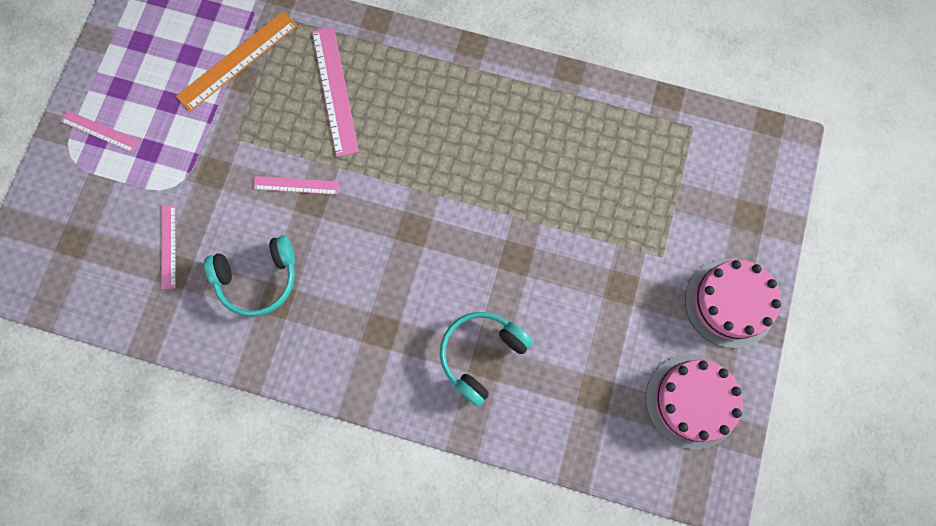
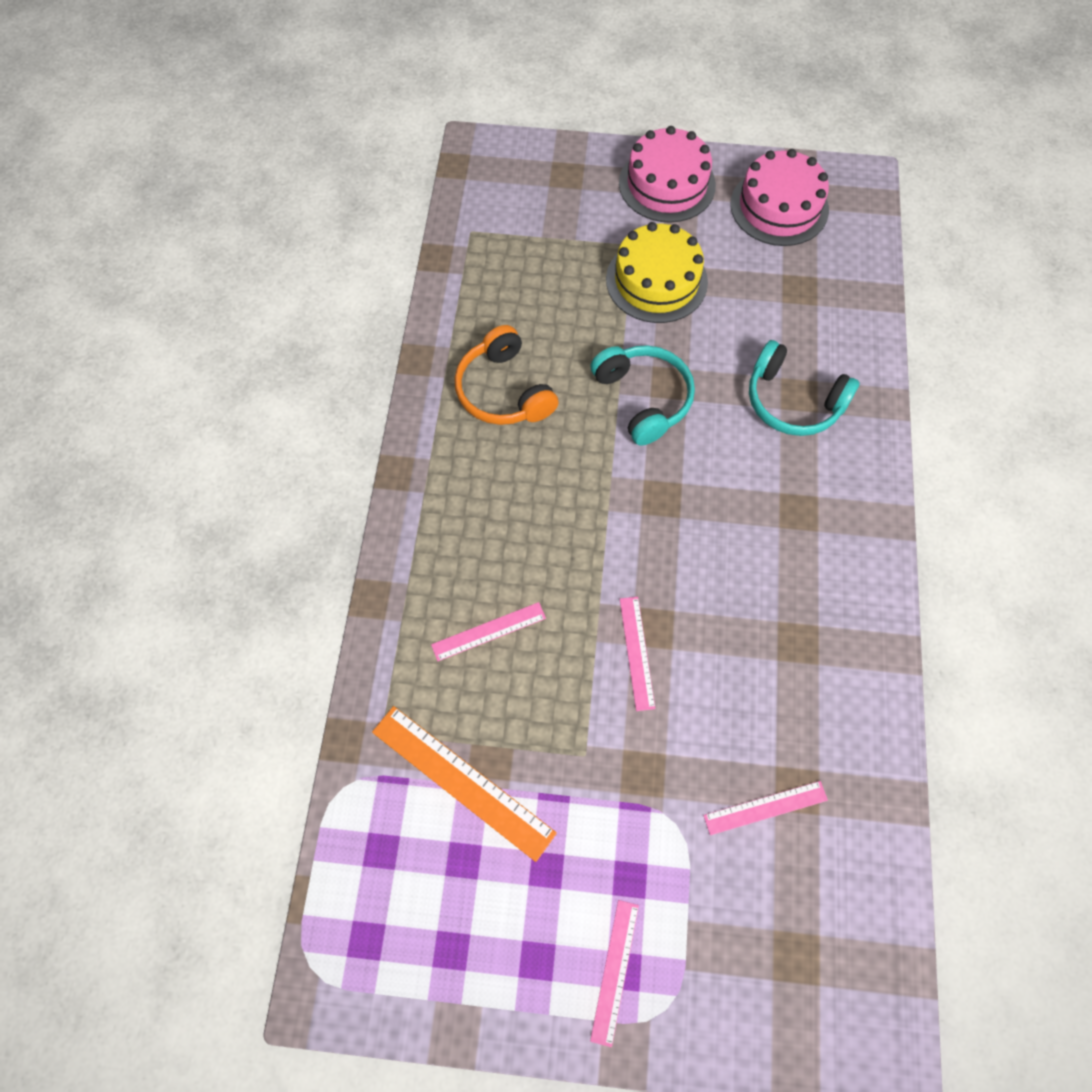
camera: 100 degrees left, 10 degrees down
turquoise headphones [204,235,295,317] -> turquoise headphones moved to [590,345,695,446]
pink ruler [312,27,359,157] -> pink ruler [431,602,546,661], size x0.59
none -> orange headphones [454,325,559,425]
none -> yellow cake [606,222,708,323]

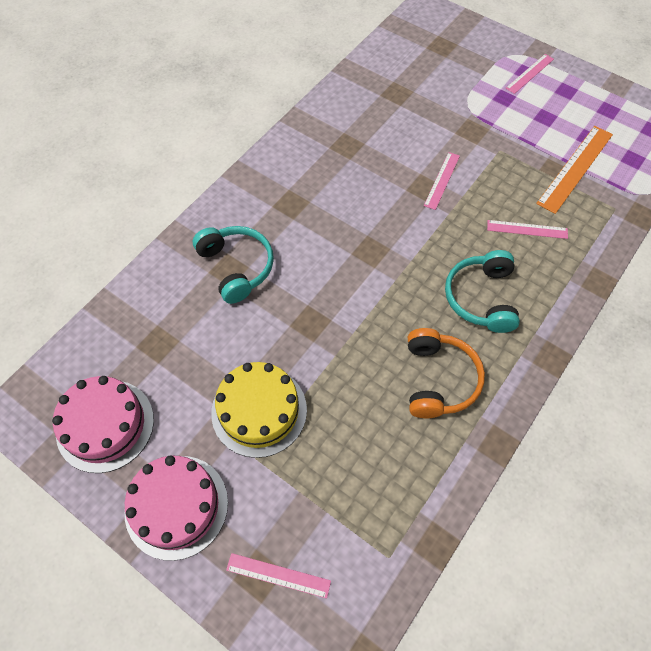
camera: 150 degrees left, 5 degrees down
orange ruler [372,706,557,862] -> orange ruler turned 60 degrees clockwise [536,126,613,214]
turquoise headphones [590,345,695,446] -> turquoise headphones moved to [445,250,520,333]
pink ruler [703,781,828,835] -> pink ruler moved to [226,553,331,598]

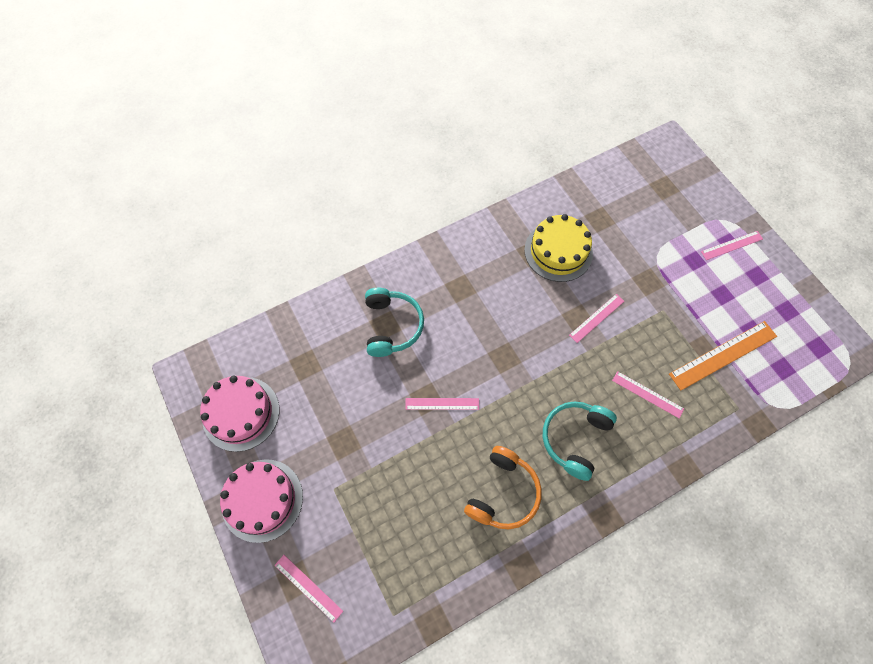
camera: 25 degrees right, 5 degrees up
yellow cake [211,362,307,458] -> yellow cake moved to [524,214,593,282]
none -> pink ruler [405,398,479,410]

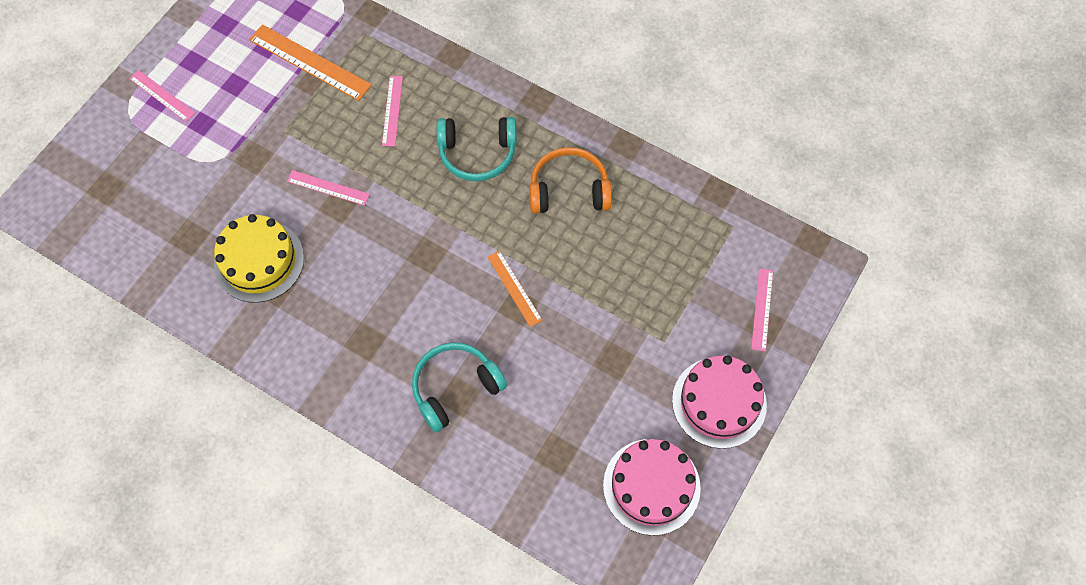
camera: 120 degrees left, 0 degrees up
pink ruler [405,398,479,410] -> orange ruler [488,251,542,327]

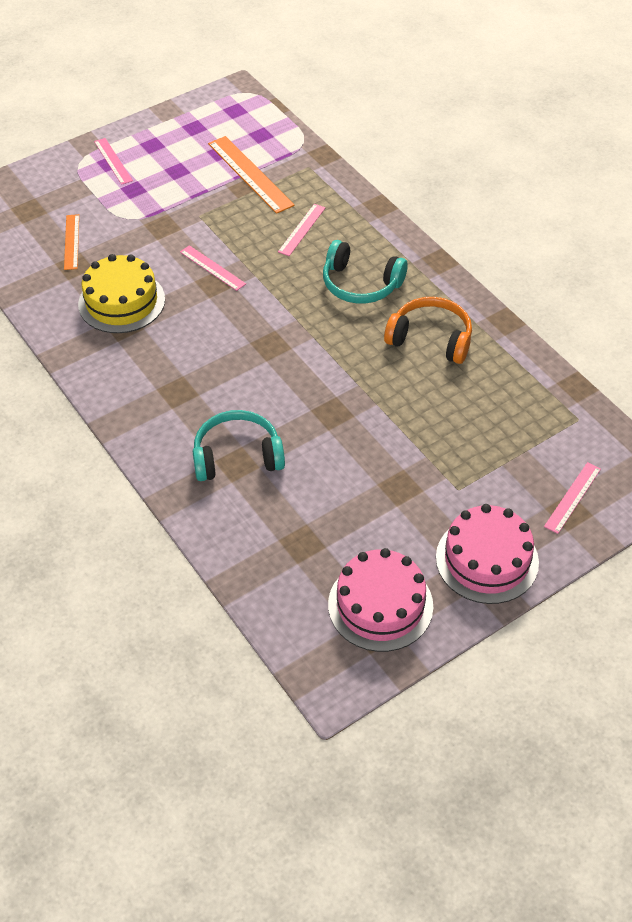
camera: 25 degrees right, 15 degrees down
orange ruler [488,251,542,327] -> orange ruler moved to [64,214,79,270]

